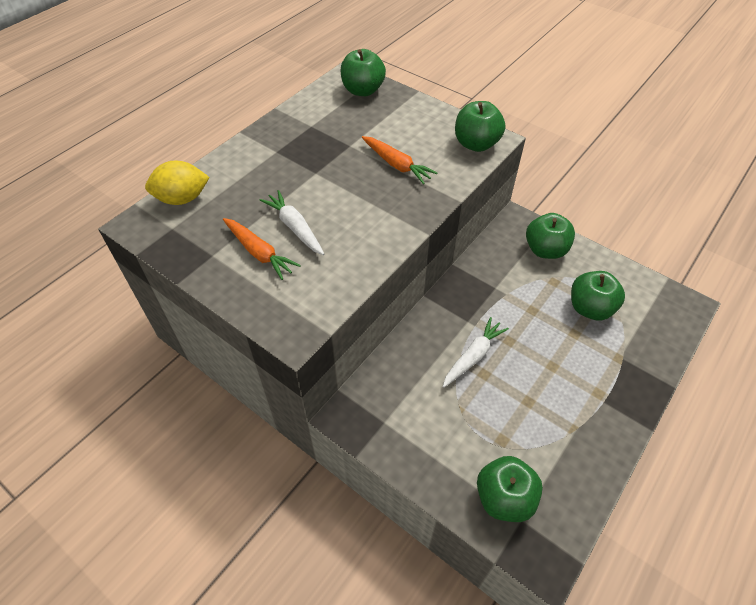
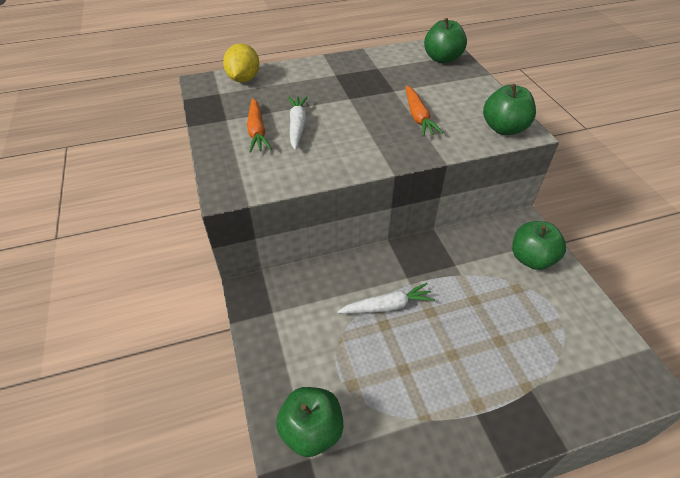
camera: 35 degrees right, 5 degrees down
yellow lemon [145,161,210,205] -> yellow lemon turned 75 degrees clockwise [223,43,259,82]
green apple [571,271,625,321] -> none

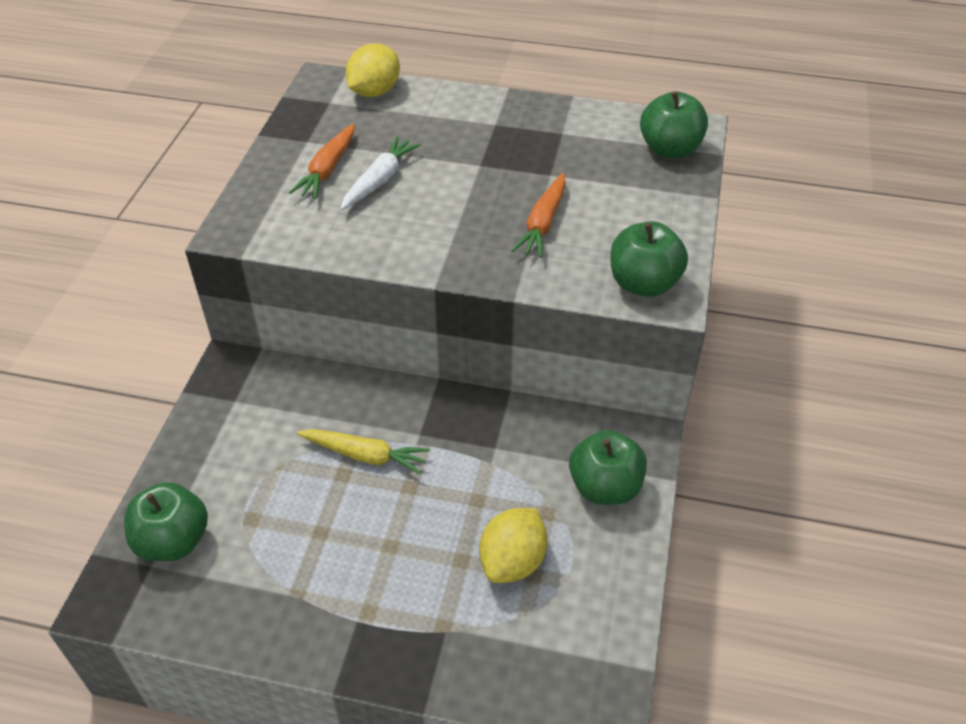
camera: 30 degrees right, 0 degrees up
white carrot [337,283,435,314] -> yellow carrot [297,429,430,474]
none -> yellow lemon [479,508,547,583]

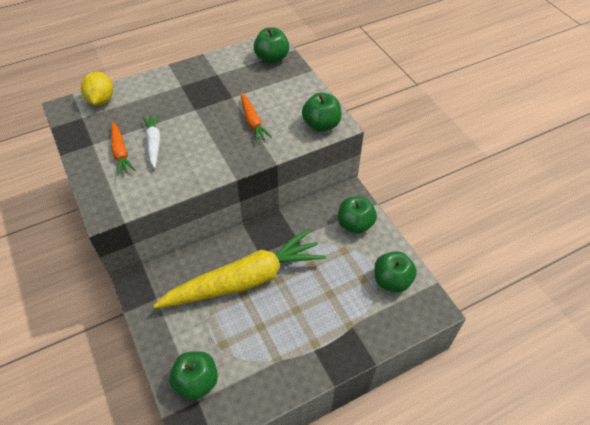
camera: 40 degrees left, 5 degrees up
yellow carrot [297,429,430,474] -> yellow carrot [153,229,326,308], size x2.28
yellow lemon [479,508,547,583] -> none
none -> green apple [374,251,417,293]

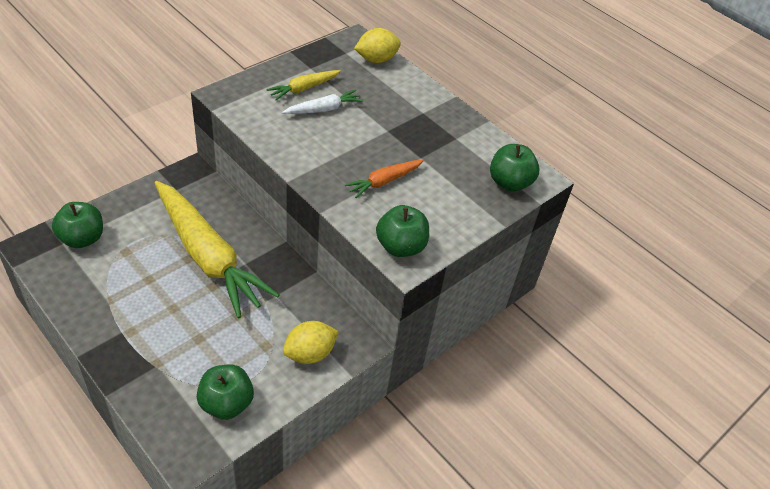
camera: 70 degrees right, 5 degrees down
orange carrot [111,122,135,176] -> yellow carrot [266,70,341,100]
green apple [338,196,377,234] -> yellow lemon [283,321,339,364]

